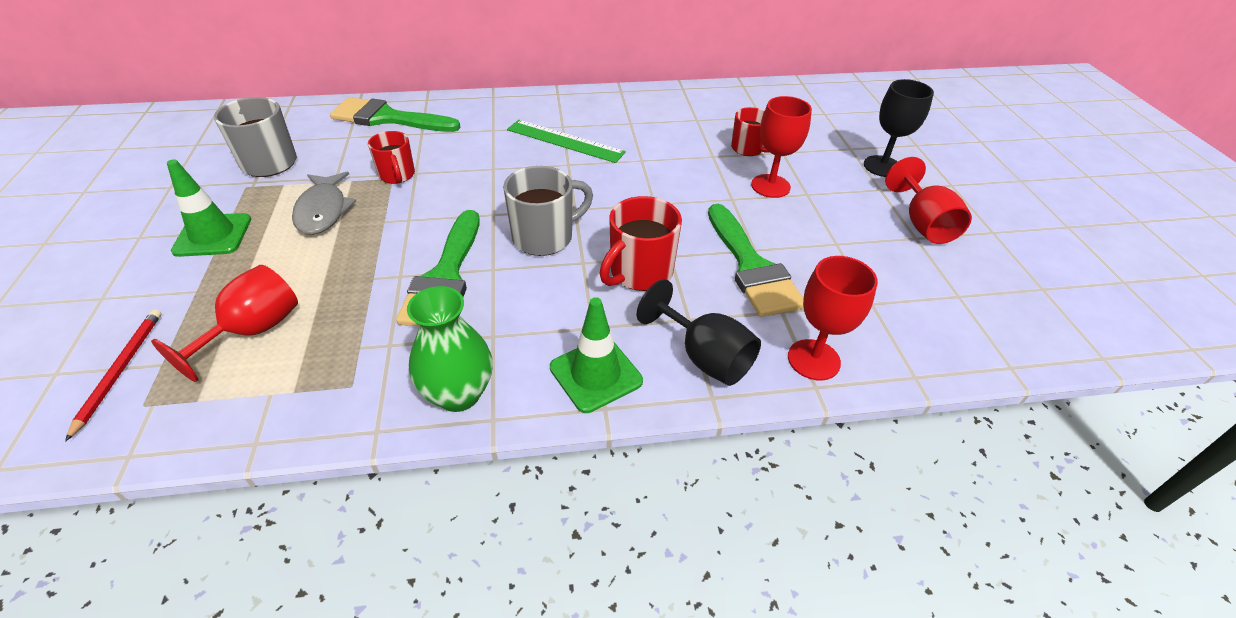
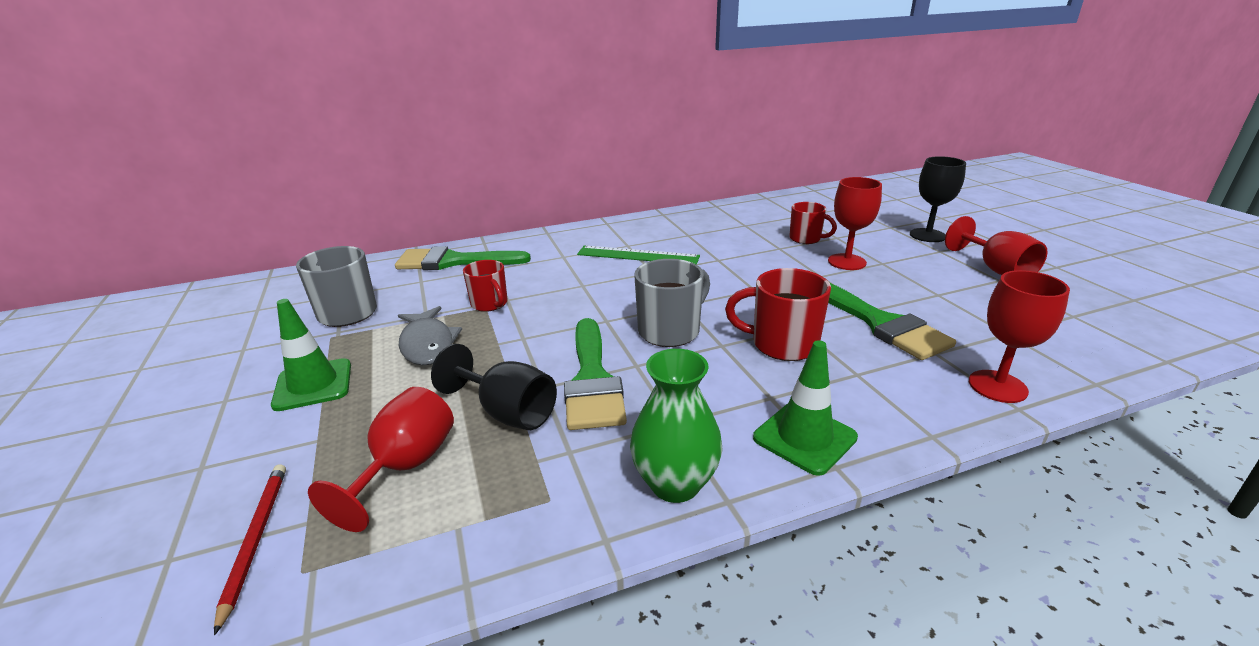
camera: 10 degrees left, 15 degrees down
red mug [599,196,682,291] -> red mug turned 75 degrees clockwise [725,268,831,361]
black goblet [637,279,761,386] -> black goblet moved to [431,344,557,430]

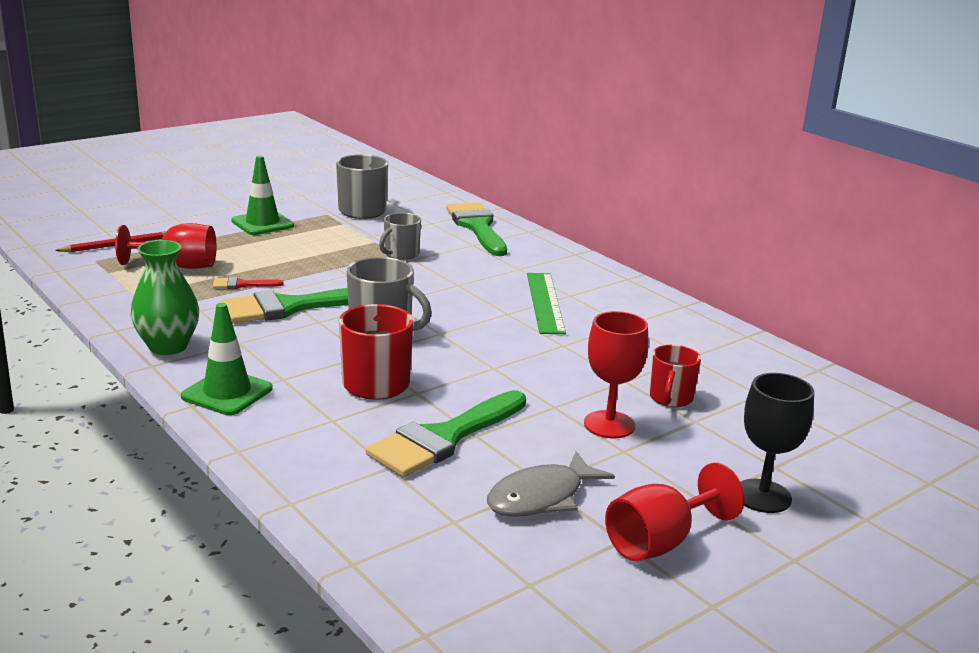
camera: 70 degrees right, 5 degrees down
grey fish [398,306,462,365] -> grey fish moved to [487,451,615,517]
black goblet [431,344,557,430] -> red brush [213,277,283,289]
red mug [463,260,508,312] -> grey mug [379,213,421,260]
red goblet [969,270,1070,403] -> none

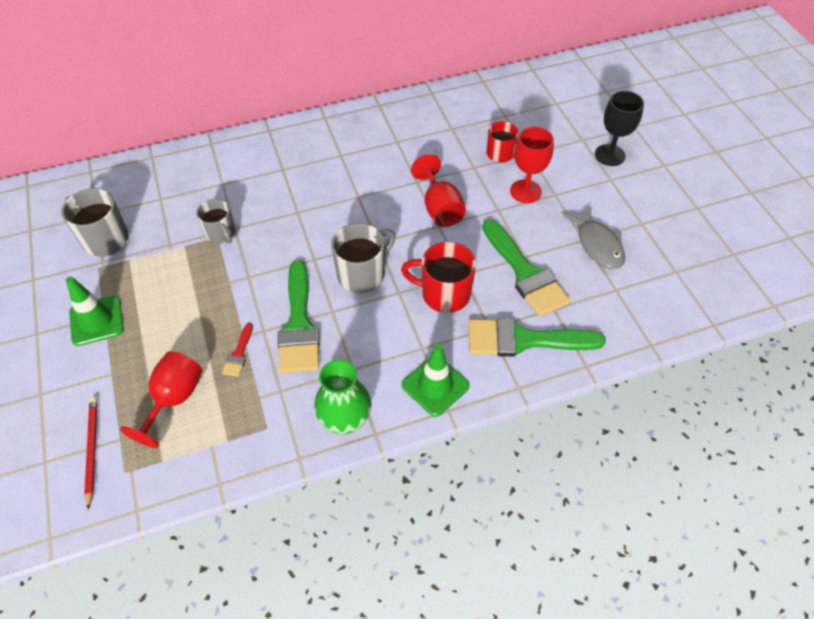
camera: 70 degrees left, 30 degrees up
green brush [446,202,507,256] -> green brush moved to [468,318,606,357]
green ruler [527,273,566,334] -> none
red goblet [605,463,745,561] -> red goblet moved to [411,154,466,227]

